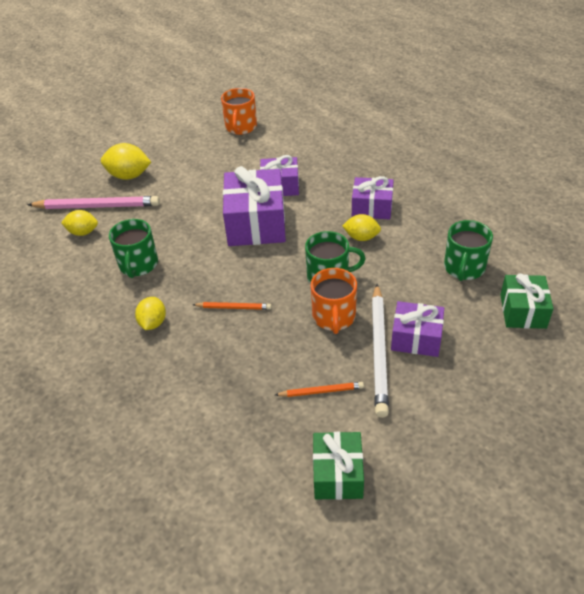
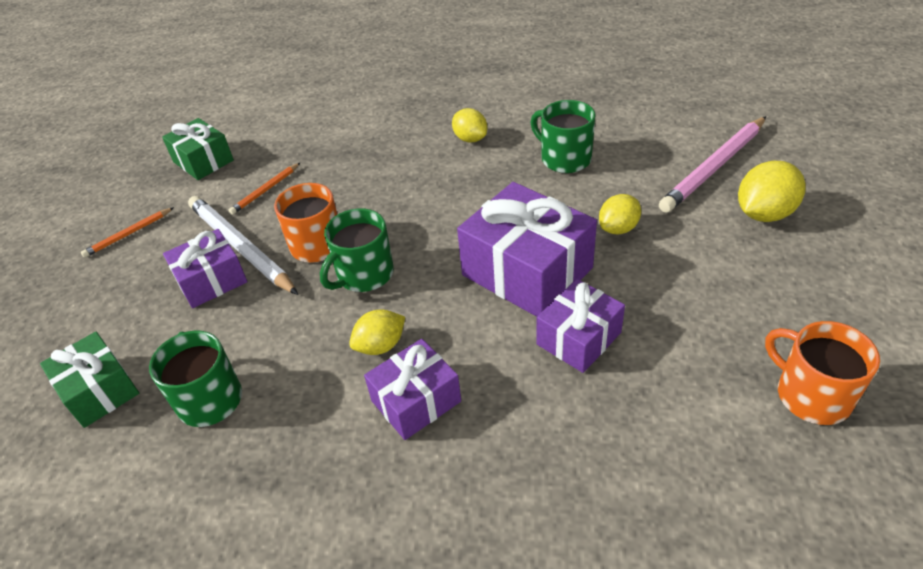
camera: 135 degrees right, 0 degrees up
yellow lemon [61,210,98,236] -> yellow lemon moved to [599,194,641,234]
orange pencil [193,302,271,310] -> orange pencil moved to [81,207,174,258]

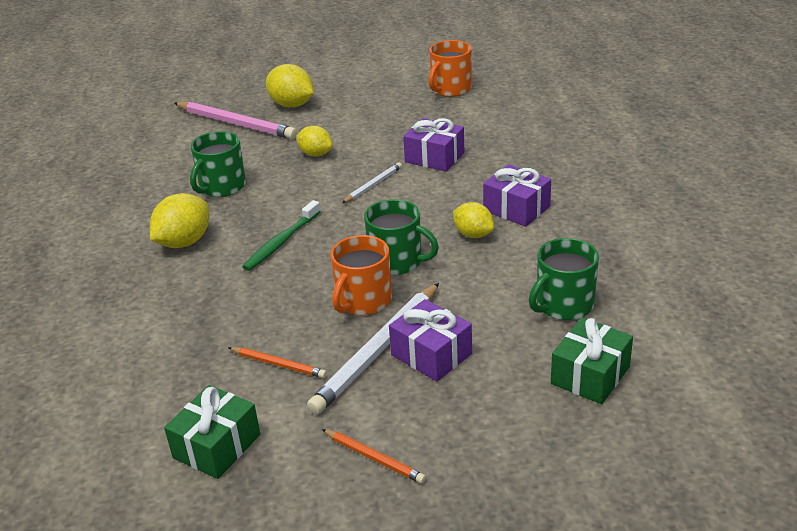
camera: 105 degrees left, 10 degrees down
yellow lemon [452,108,487,142] -> yellow lemon [150,193,209,248], size x1.51
purple gift [457,182,597,317] -> white pencil [342,162,402,203]
none -> green toothbrush [242,200,321,271]

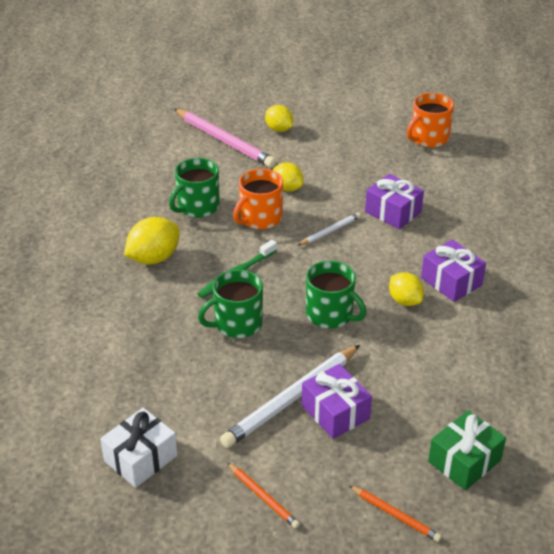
camera: 10 degrees right, 5 degrees up
green gift [164,385,260,479] -> white gift [100,408,177,488]
orange pencil [228,347,327,378] -> orange pencil moved to [349,486,442,542]
yellow lemon [266,64,314,107] -> yellow lemon [265,105,293,132], size x0.66
orange mug [331,235,392,315] -> orange mug moved to [233,169,283,229]
green mug [529,238,599,320] -> green mug moved to [198,270,263,338]

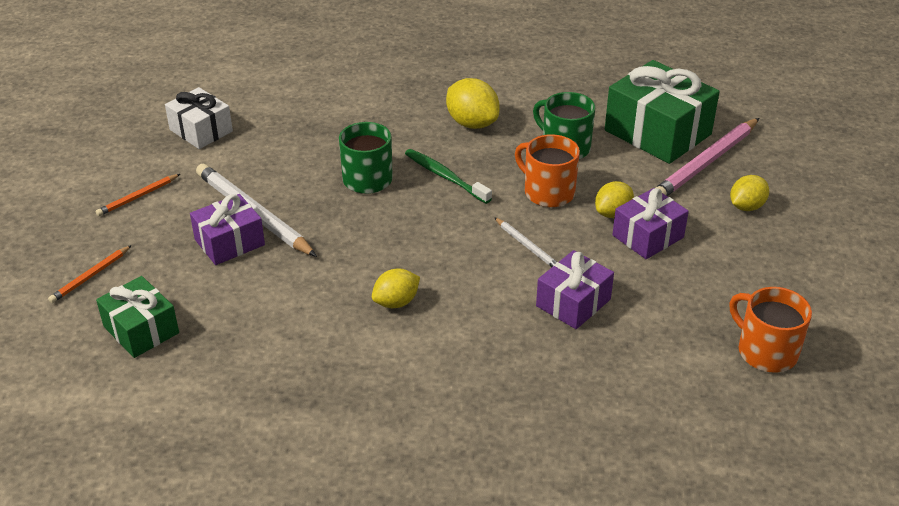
camera: 90 degrees right, 0 degrees up
green mug [306,261,366,328] -> none
purple gift [421,240,486,302] -> purple gift moved to [612,188,689,259]
none -> green gift [605,60,720,164]

